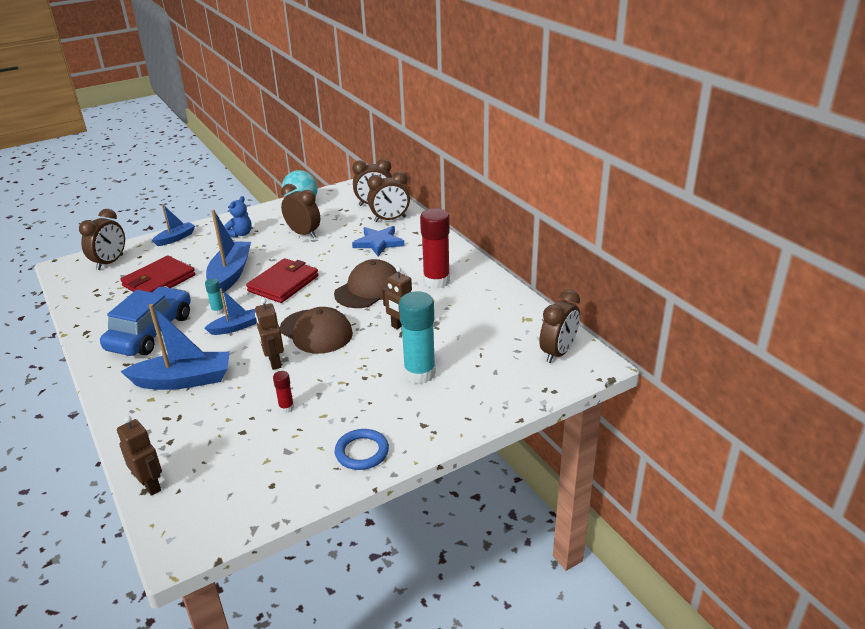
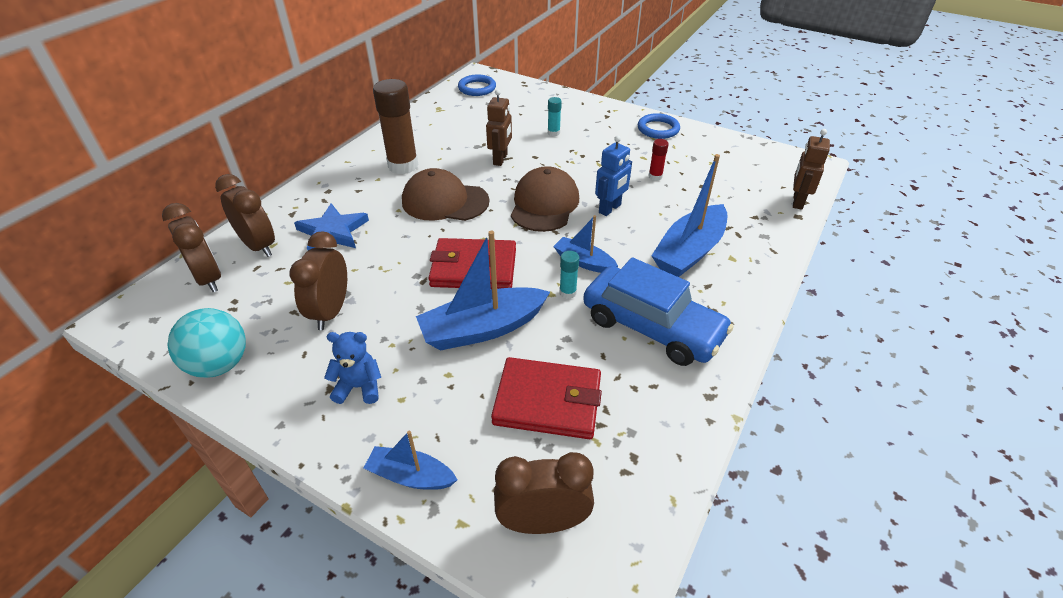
camera: 120 degrees left, 10 degrees up
blue car [100,286,191,356] -> blue car turned 135 degrees counterclockwise [583,257,733,366]
blue boat [120,304,230,390] -> blue boat turned 105 degrees counterclockwise [652,154,727,277]
brown robot [255,298,284,370] -> blue robot [595,135,632,216]
turquoise glue stick [399,291,436,384] -> turquoise glue stick [548,97,562,136], size x0.45
red glue stick [420,208,450,289] -> brown glue stick [373,79,418,174]
brown clock [539,289,580,363] -> blue ring [458,74,496,96]

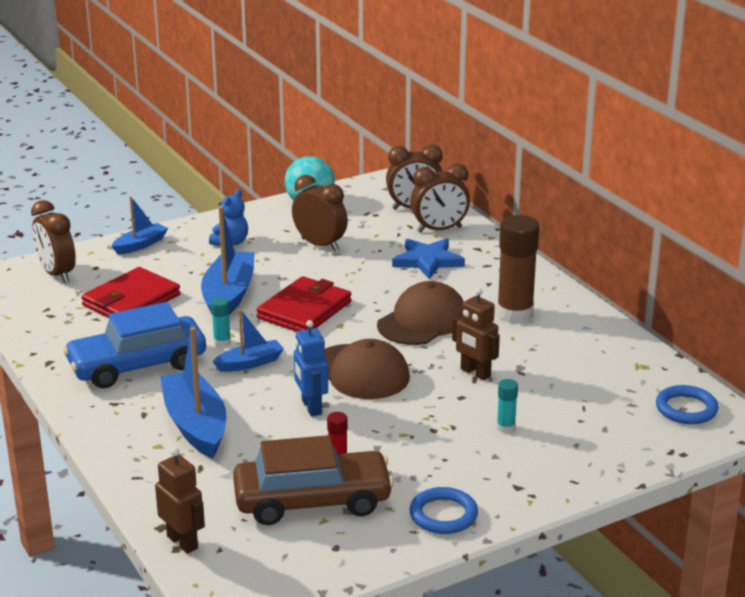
camera: 120 degrees right, 15 degrees down
brown clock [494,452,594,534] -> brown clock turned 120 degrees clockwise [31,200,76,283]
none -> brown car [233,435,394,525]

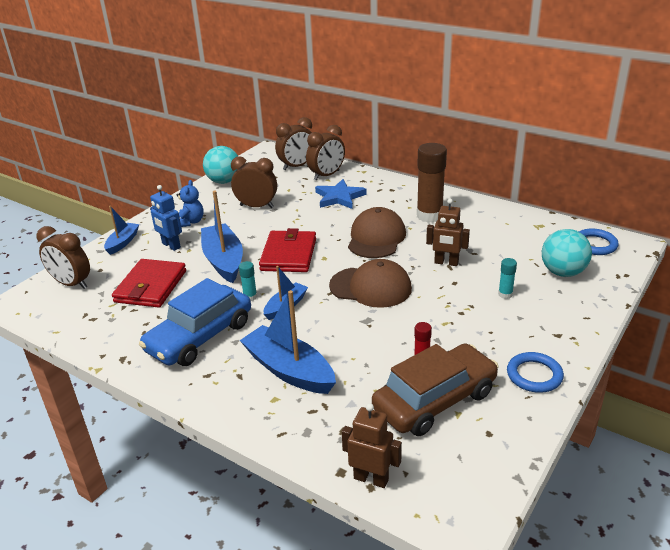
camera: 25 degrees left, 5 degrees up
blue robot [294,320,328,417] -> blue robot moved to [150,185,182,251]
none -> turquoise ball [542,229,592,277]

